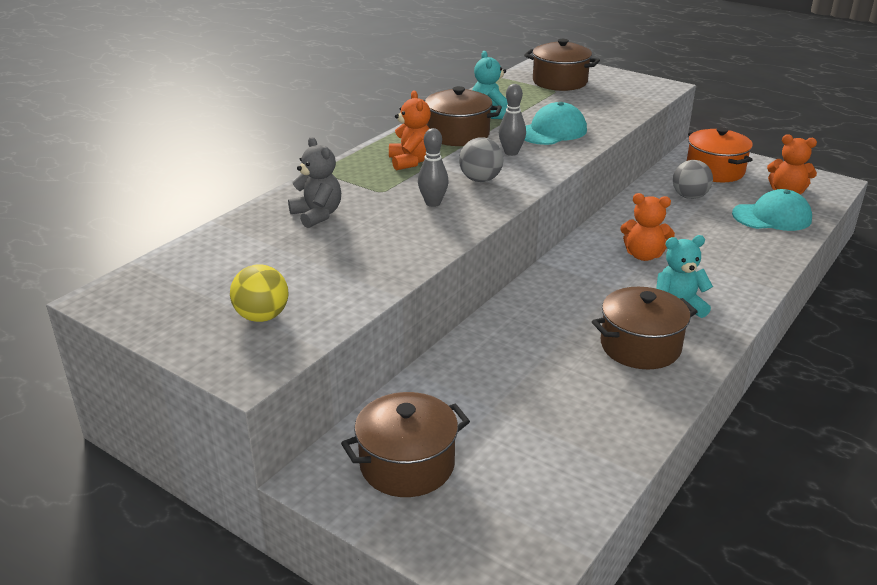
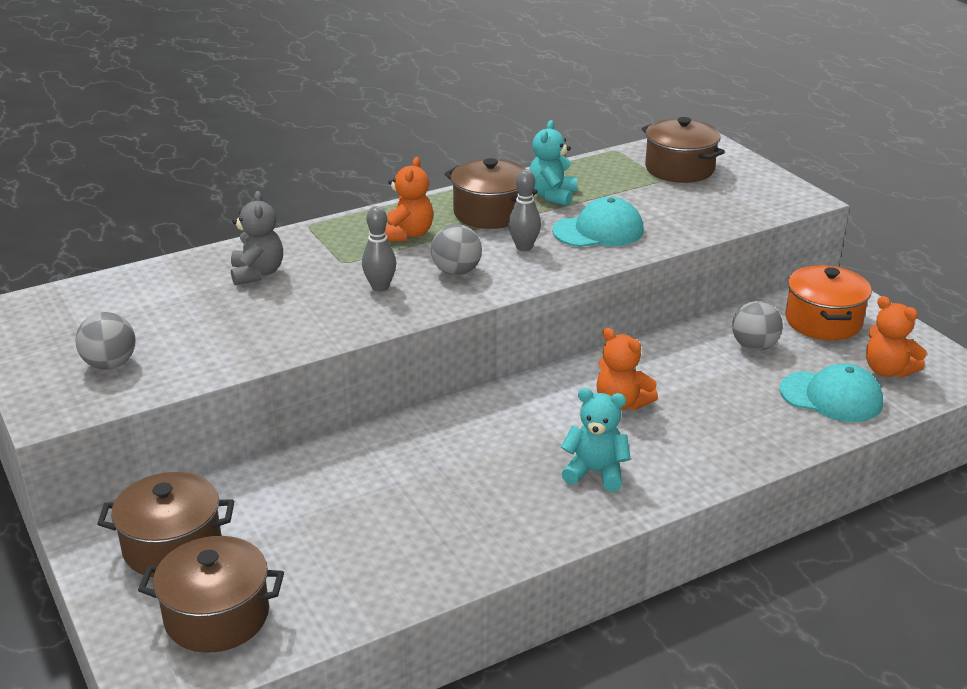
camera: 25 degrees right, 0 degrees up
yellow ball [230,264,288,322] -> grey ball [76,312,135,369]
brown pot [592,287,698,369] -> brown pot moved to [138,536,284,653]

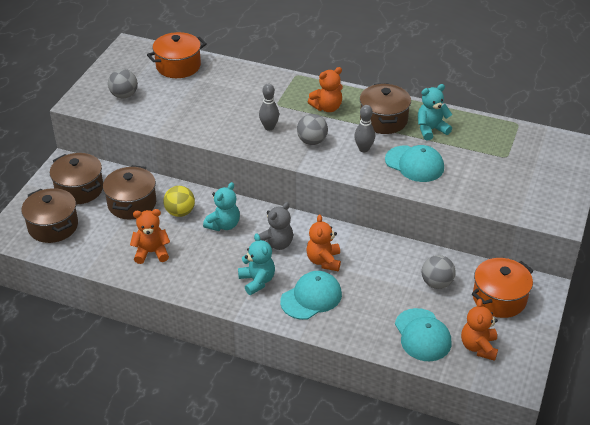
camera: 50 degrees right, 10 degrees up
grey teddy bear [231,191,283,285] -> grey teddy bear moved to [259,202,293,250]
brown pot [642,117,725,183] -> brown pot moved to [103,165,156,220]
none -> orange teddy bear [130,209,170,264]
none -> orange pot [147,32,207,78]
none -> yellow ball [164,186,195,217]
none -> turquoise teddy bear [203,182,240,231]
none -> turquoise cap [280,271,342,320]

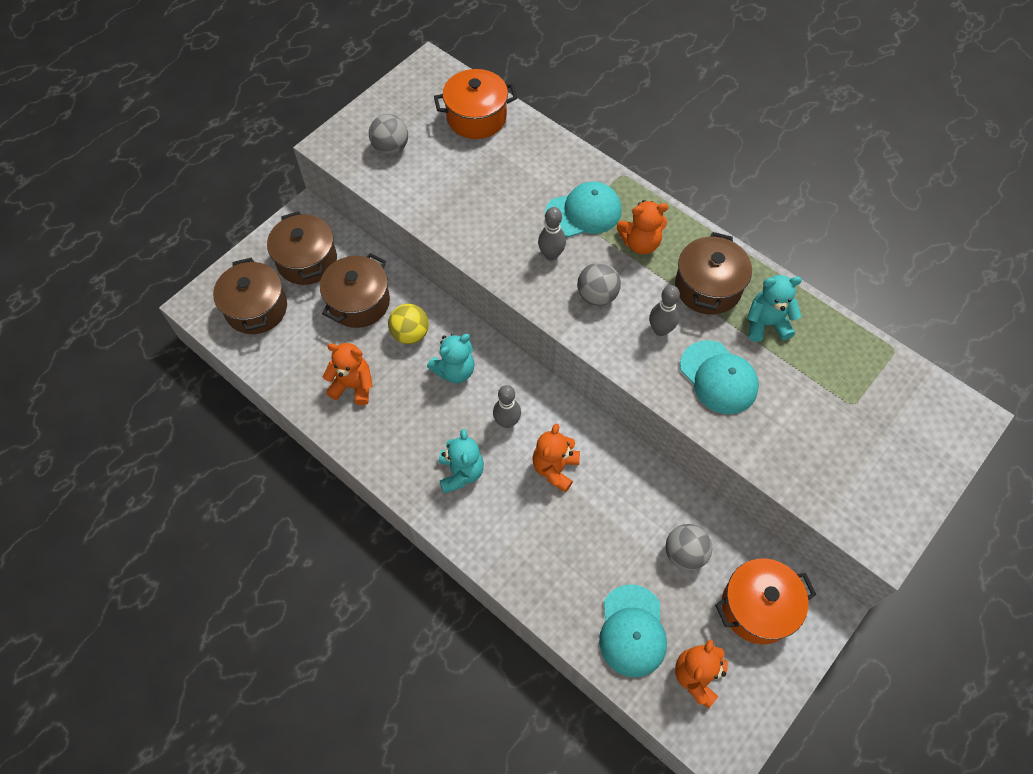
camera: 20 degrees right, 20 degrees up
grey teddy bear [259,202,293,250] -> grey bowling pin [493,385,521,428]
turquoise cap [280,271,342,320] -> turquoise cap moved to [545,182,621,237]

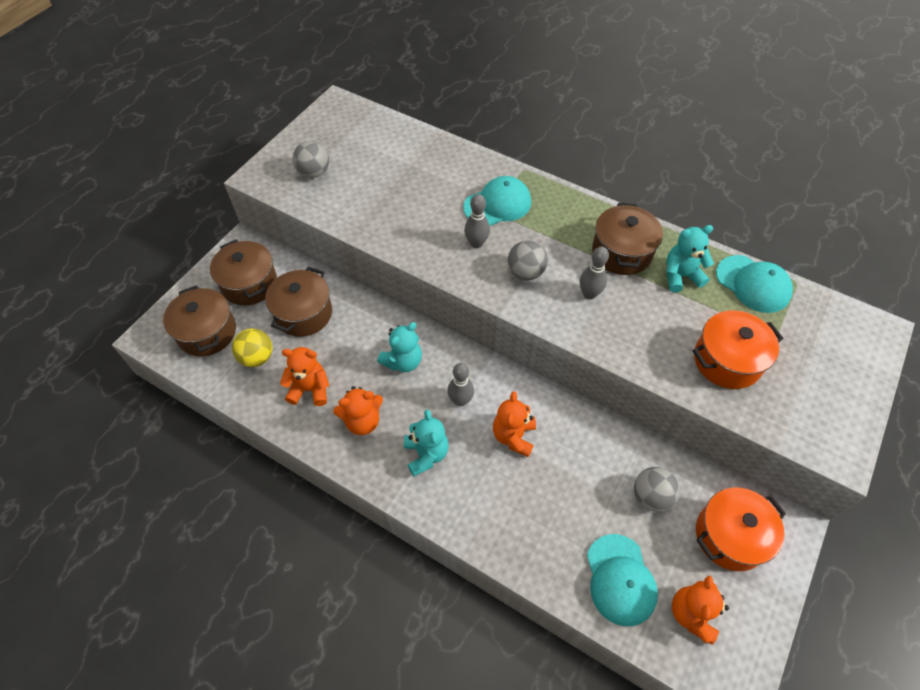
camera: 10 degrees left, 5 degrees down
yellow ball [388,304,429,344] -> yellow ball moved to [232,329,272,367]
orange pot [434,69,517,139] -> orange pot moved to [693,310,784,389]
orange teddy bear [617,200,668,254] -> orange teddy bear moved to [333,386,383,435]
turquoise cap [680,340,759,414] -> turquoise cap moved to [716,255,793,313]

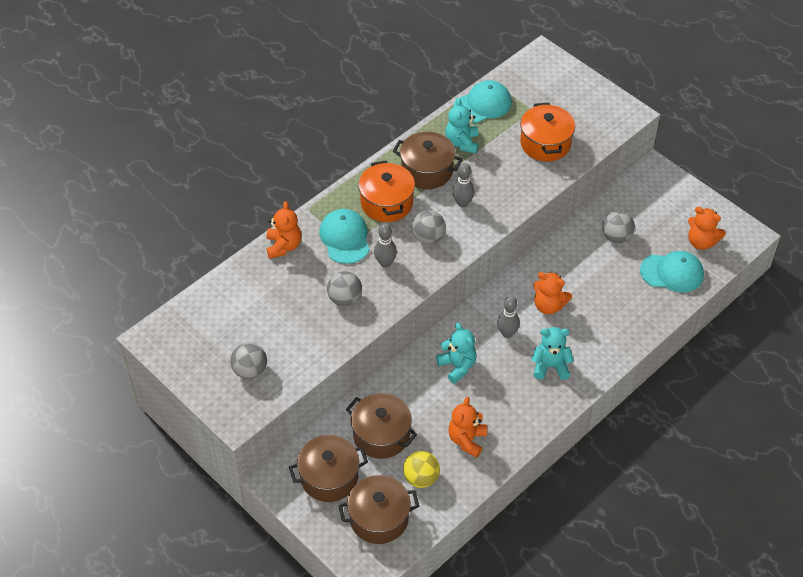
camera: 75 degrees left, 5 degrees down
orange teddy bear [333,386,383,435] -> orange teddy bear moved to [267,201,301,259]
orange pot [696,488,786,571] -> orange pot moved to [358,160,415,222]
none -> grey ball [327,271,362,306]

